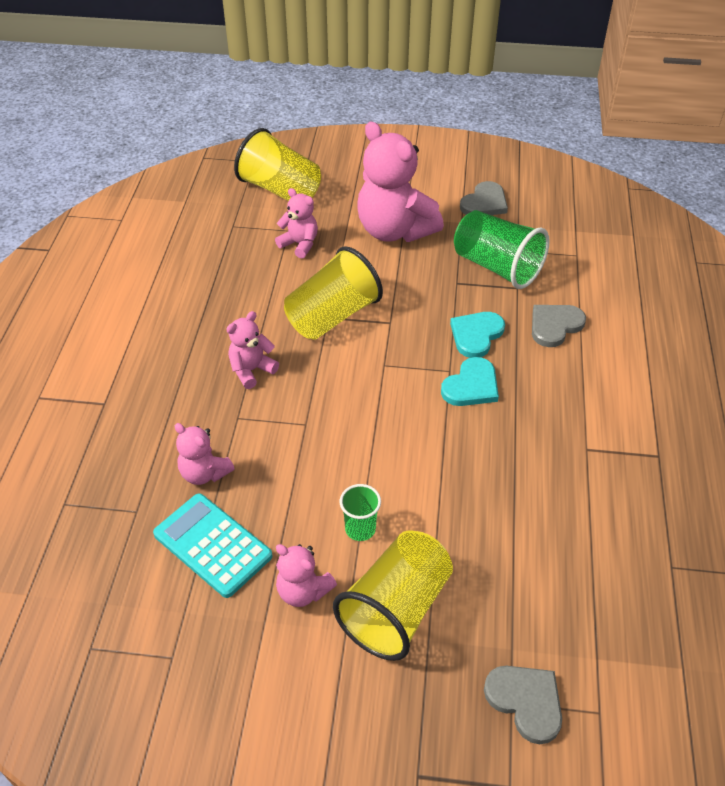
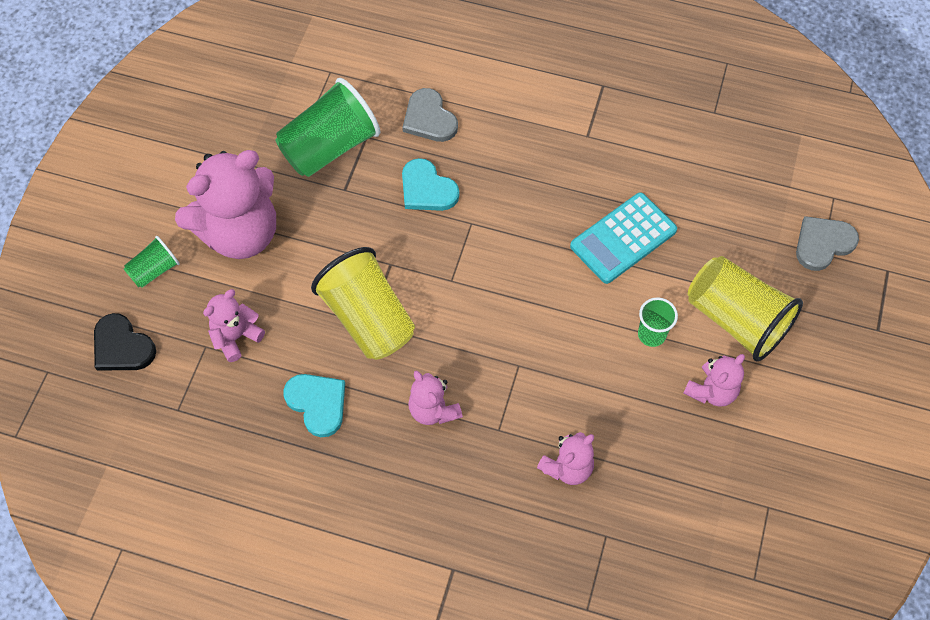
camera: 80 degrees left, 15 degrees up
turquoise calculator [153,494,272,598] -> turquoise calculator moved to [570,192,677,284]
yellow cup [234,128,321,201] -> black heart [94,313,156,371]
turquoise heart [441,357,499,406] -> turquoise heart moved to [283,374,345,437]
grey heart [460,181,508,215] -> none
none -> green cup [124,236,180,288]

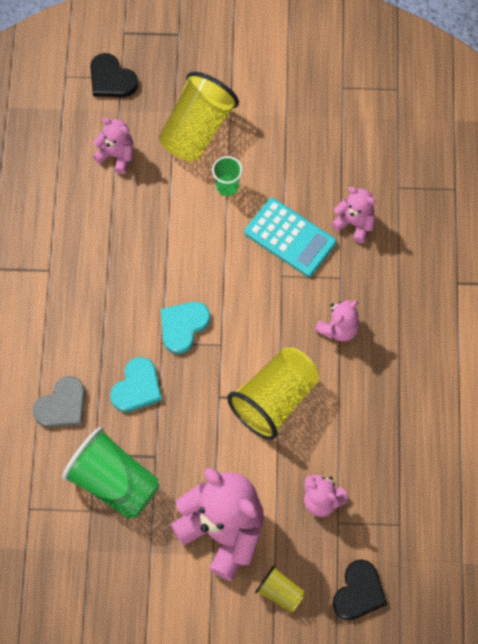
camera: 105 degrees left, 5 degrees up
green cup [124,236,180,288] -> yellow cup [255,565,305,612]
turquoise heart [283,374,345,437] -> turquoise heart moved to [161,302,210,354]
turquoise calculator [570,192,677,284] -> turquoise calculator moved to [245,198,337,277]
pink teddy bear [683,354,745,407] -> pink teddy bear moved to [93,118,133,174]
grey heart [796,216,859,271] -> black heart [90,53,138,97]

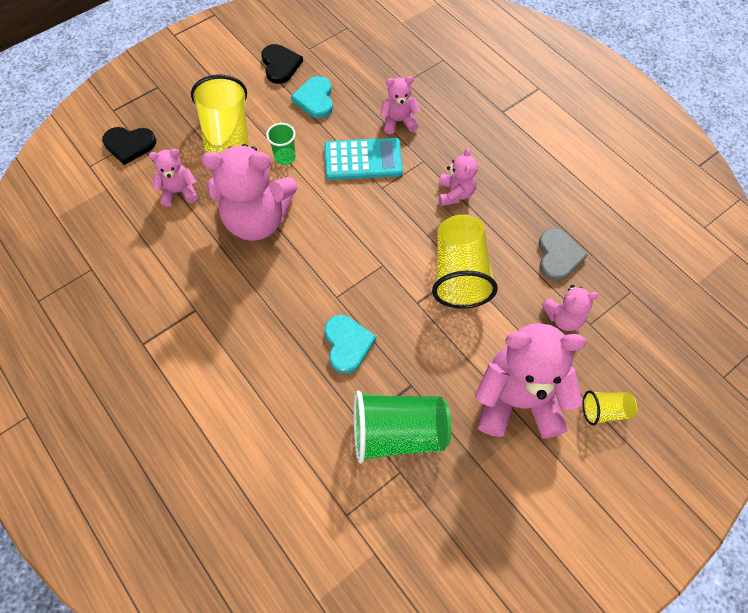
camera: 40 degrees left, 5 degrees down
grey heart [32,376,85,427] -> grey heart moved to [539,228,588,281]
turquoise heart [161,302,210,354] -> turquoise heart moved to [291,76,333,118]
black heart [332,560,387,620] -> black heart moved to [261,44,303,84]
none -> pink teddy bear [201,144,297,241]

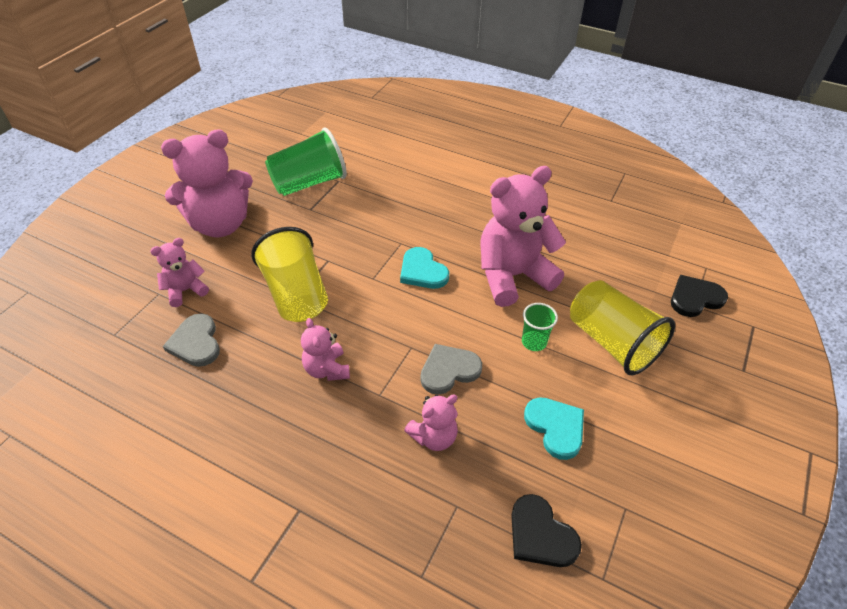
camera: 155 degrees right, 15 degrees down
pink teddy bear [149,149,198,207] -> none
black heart [261,44,303,84] -> black heart moved to [511,494,582,567]
turquoise calculator [324,138,403,180] -> grey heart [420,344,482,395]
turquoise heart [324,315,376,373] -> turquoise heart moved to [400,247,449,289]
yellow cup [583,390,637,425] -> none

